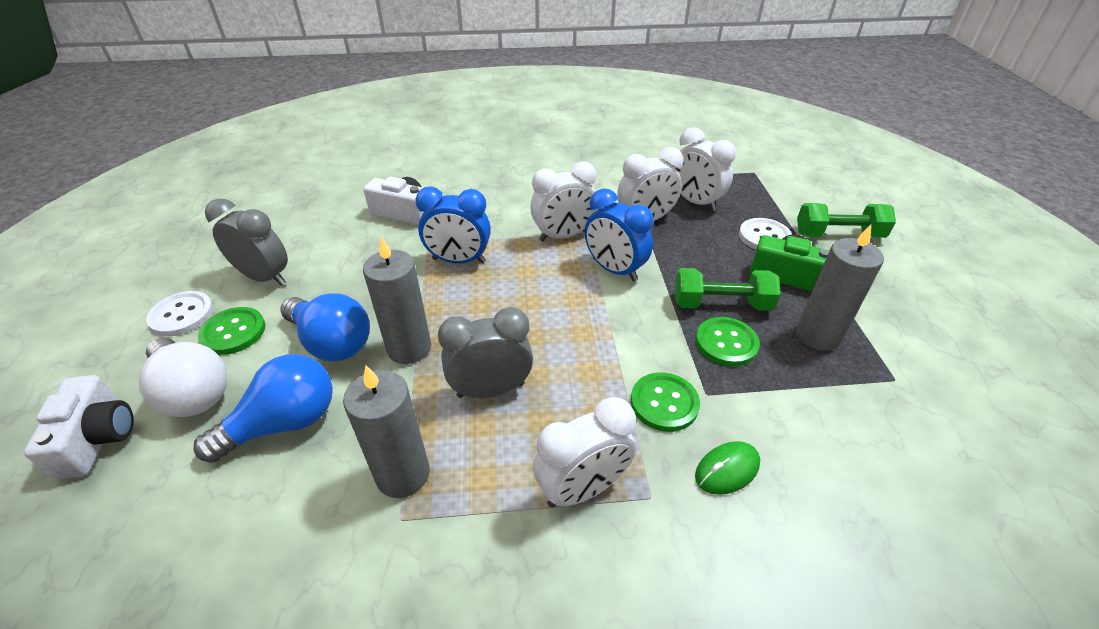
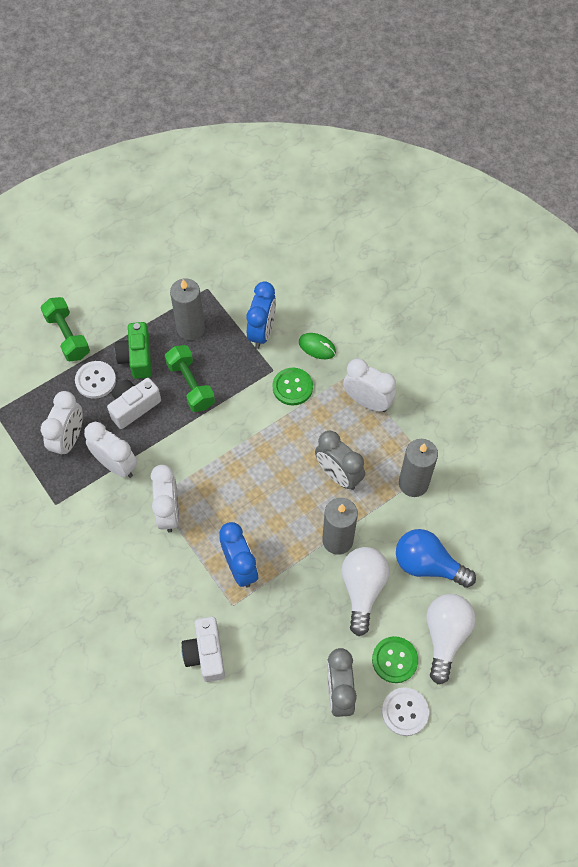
camera: 120 degrees left, 20 degrees up
white camera [24,375,134,480] -> white camera moved to [107,378,161,429]
blue light bulb [280,293,370,361] -> white light bulb [342,547,390,636]
white clock [530,161,597,242] -> white clock turned 45 degrees clockwise [151,465,179,533]
blue clock [585,188,653,282] -> blue clock moved to [247,281,276,349]
green button [695,317,760,367] -> none

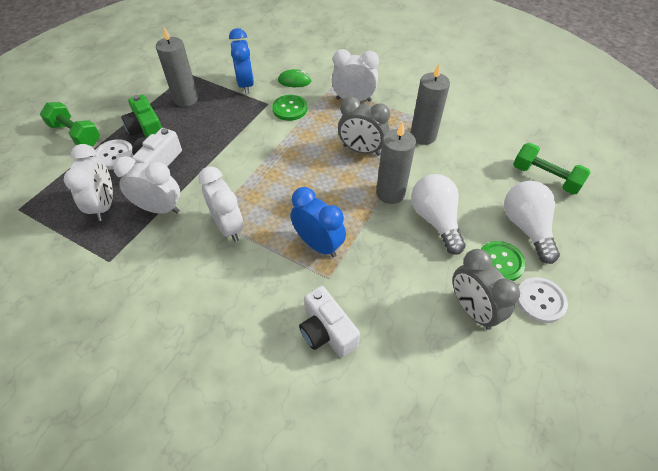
camera: 25 degrees left, 10 degrees down
green dumbbell [165,345,215,412] -> green dumbbell moved to [513,143,591,195]
blue light bulb [396,529,476,588] -> none

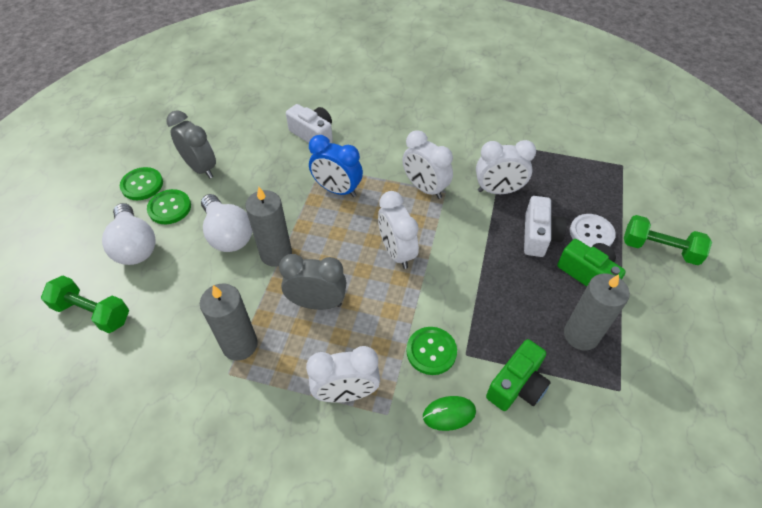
camera: 165 degrees right, 0 degrees up
white clock [64,144,113,221] -> white clock moved to [378,191,419,269]
blue clock [229,28,254,94] -> green camera [486,339,551,411]
white button [517,277,568,323] -> green button [120,167,163,200]

